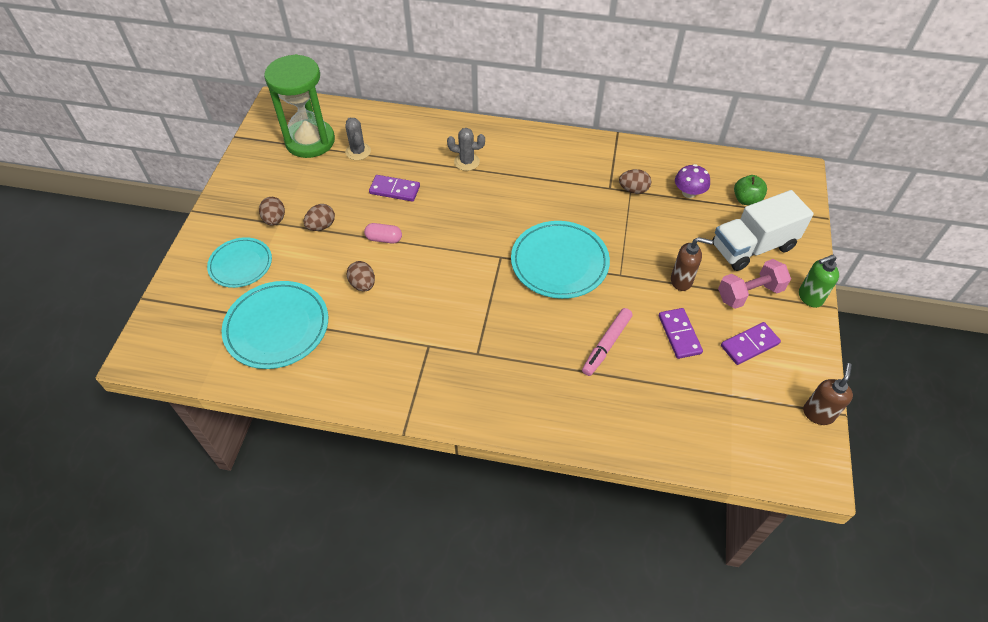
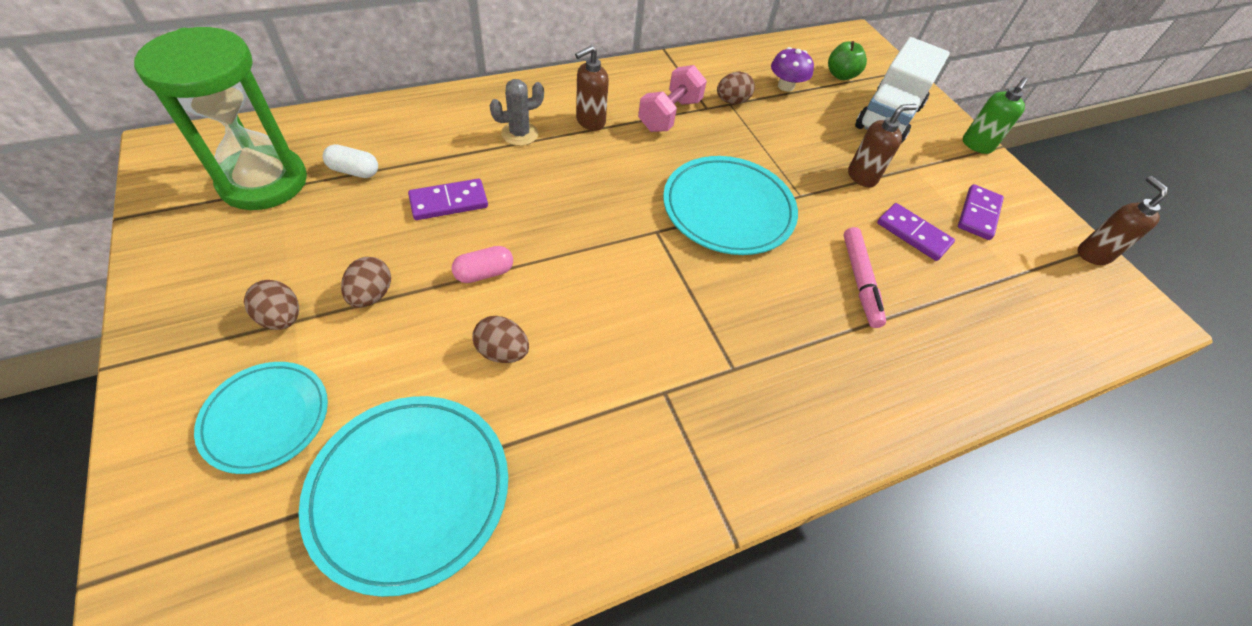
camera: 40 degrees left, 0 degrees up
grey cactus [345,118,371,160] -> white capsule [323,144,378,178]
pink dumbbell [718,259,791,309] -> pink dumbbell moved to [638,65,707,132]
none -> brown soap dispenser [575,46,609,131]

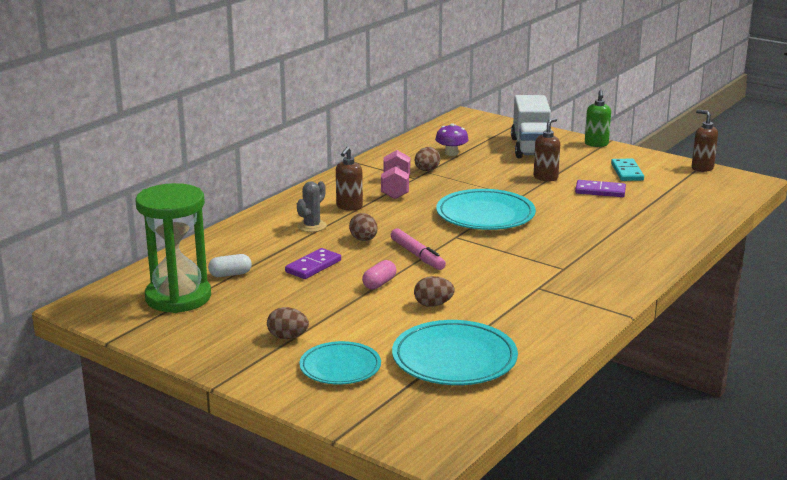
camera: 25 degrees left, 30 degrees down
brown egg [341,257,391,308] -> brown egg moved to [349,213,378,241]
green apple [828,41,867,80] -> none
pink marker [843,227,886,328] -> pink marker moved to [391,228,446,270]
purple domino [958,184,1004,240] -> turquoise domino [611,159,644,181]

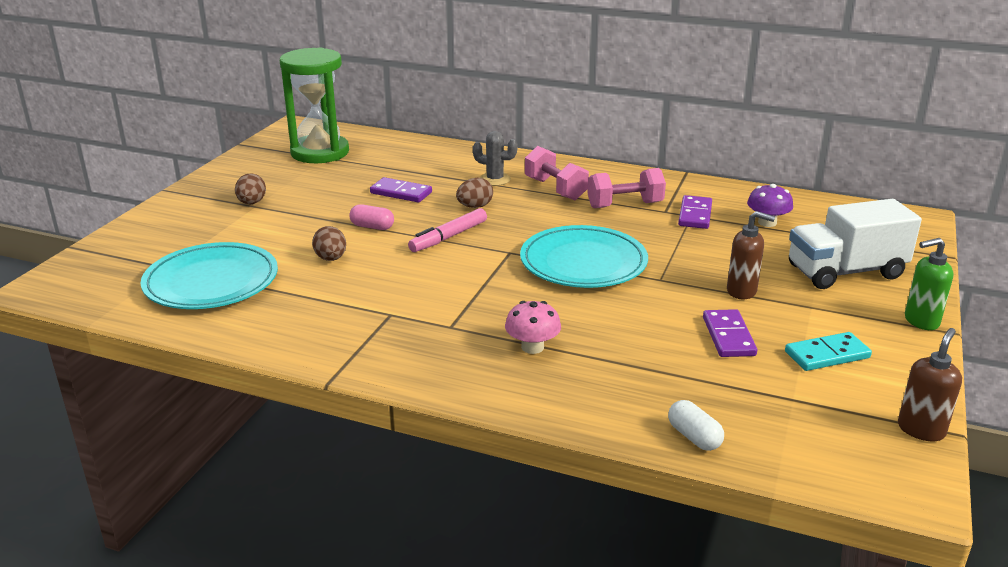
camera: 75 degrees right, 5 degrees up
white capsule [208,254,252,277] -> white capsule moved to [668,400,724,451]
turquoise plate [299,341,381,385] -> none
brown soap dispenser [336,147,363,211] -> pink dumbbell [525,146,589,200]
brown egg [415,147,440,171] -> purple domino [678,195,712,229]
none -> pink mushroom [505,301,561,354]

